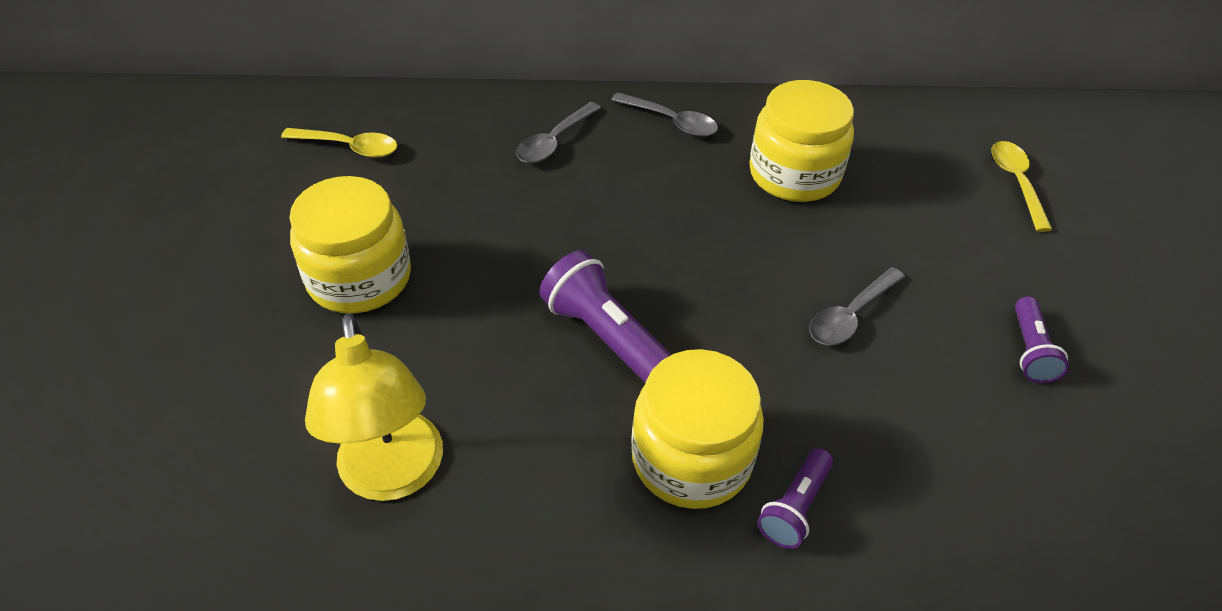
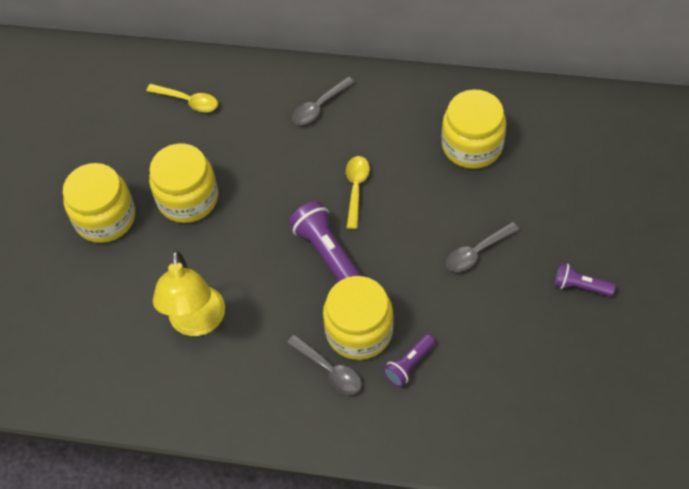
camera: 15 degrees right, 10 degrees up
grey spoon [611,92,718,137] -> grey spoon moved to [287,335,362,395]
yellow spoon [991,141,1052,232] -> yellow spoon moved to [346,156,370,229]
purple flashlight [1015,297,1069,383] -> purple flashlight turned 90 degrees clockwise [554,263,616,297]
none -> yellow jar [63,163,135,243]

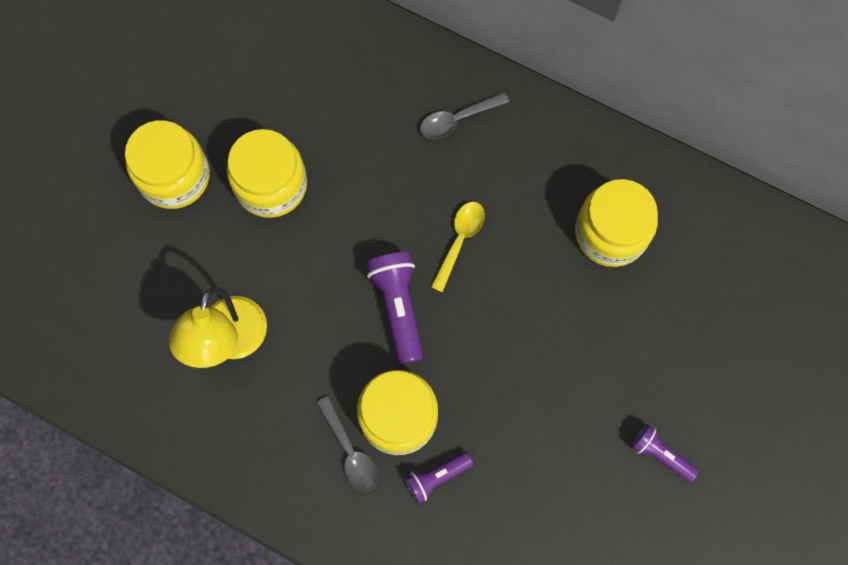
camera: 15 degrees right, 15 degrees up
yellow spoon [146,84,218,112] -> none
grey spoon [446,222,519,272] -> none

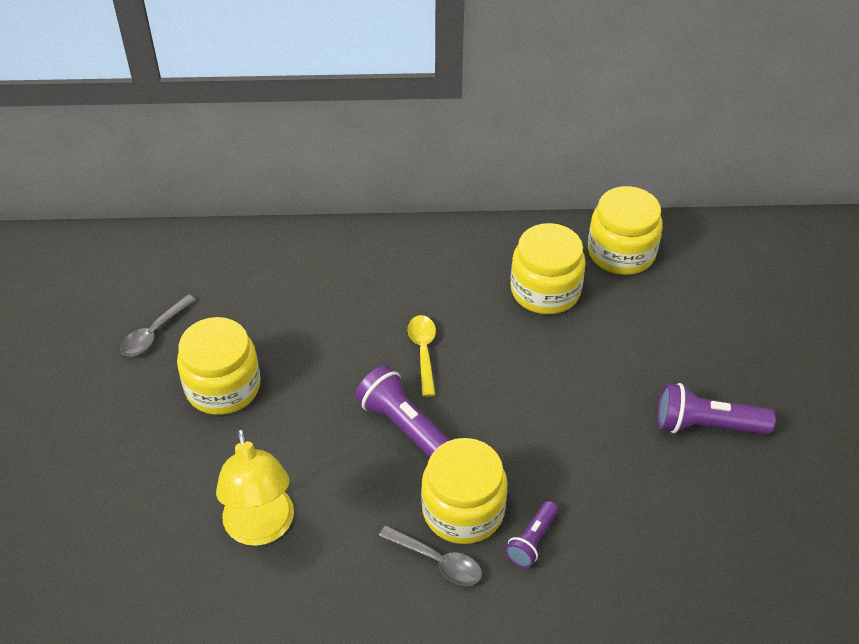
camera: 30 degrees left, 25 degrees down
yellow jar [125,120,210,209] -> yellow jar moved to [588,186,663,275]
grey spoon [420,92,509,139] -> grey spoon moved to [120,294,196,356]
purple flashlight [631,424,699,482] -> purple flashlight [657,383,776,435], size x1.64

